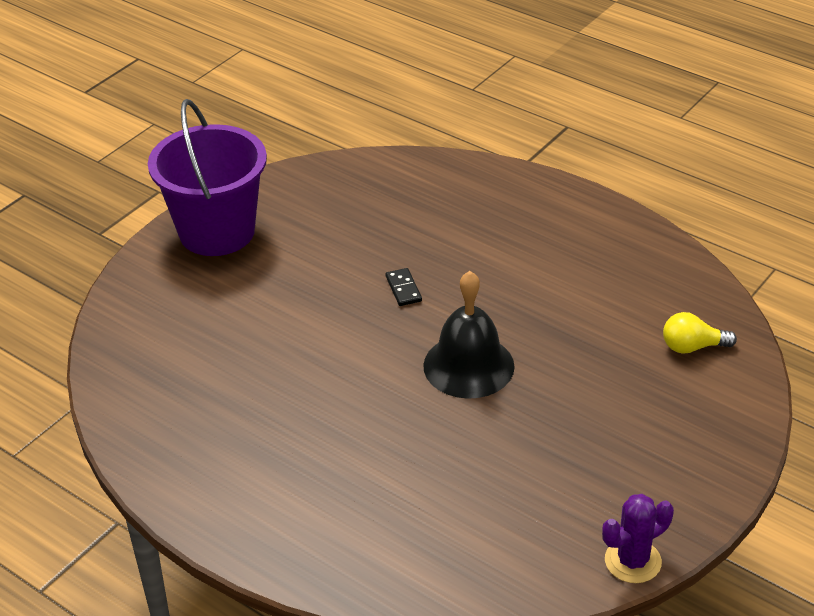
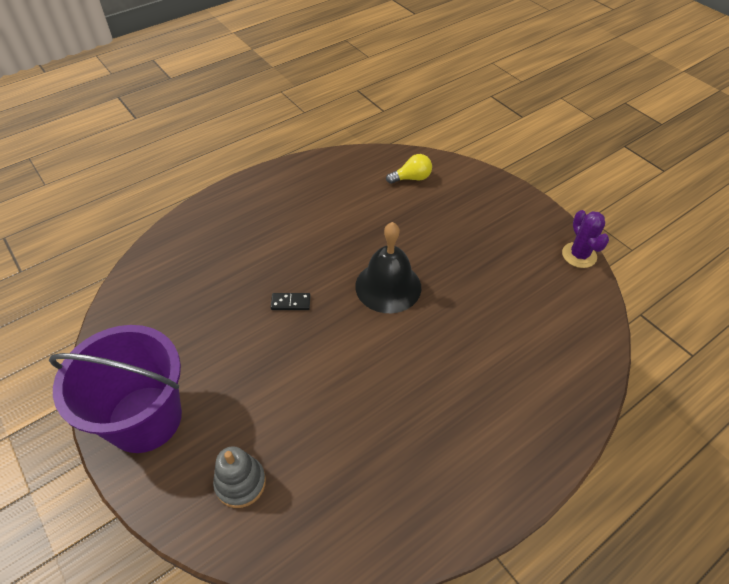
camera: 75 degrees left, 10 degrees up
yellow light bulb [663,312,737,354] -> yellow light bulb turned 120 degrees counterclockwise [386,154,432,184]
none -> grey stacking toy [213,446,266,508]

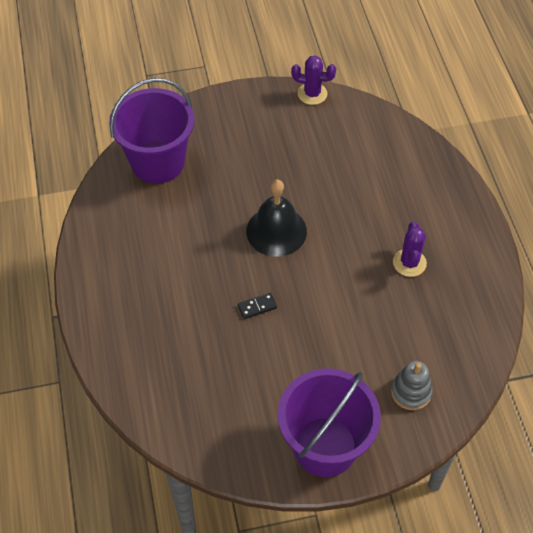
camera: 65 degrees left, 5 degrees up
black domino [271,293,310,310] -> black domino turned 45 degrees clockwise [238,293,277,319]
yellow light bulb [386,154,432,184] -> purple bucket [109,78,195,184]
none -> purple cactus [393,222,427,277]

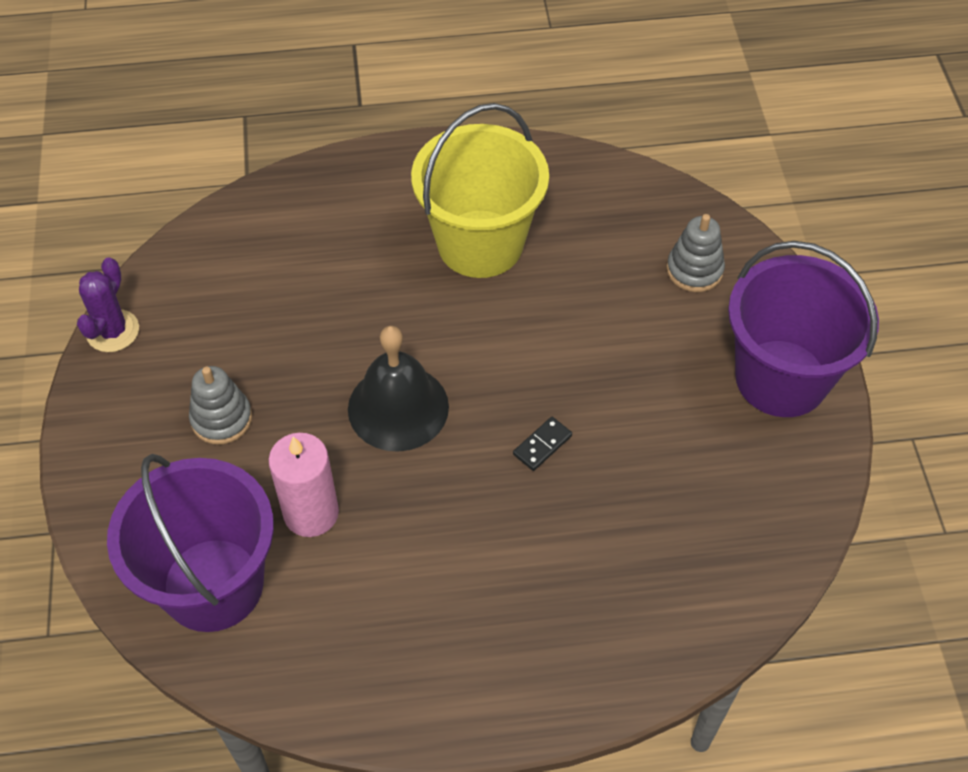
camera: 85 degrees left, 0 degrees up
black domino [238,293,277,319] -> black domino turned 60 degrees clockwise [513,417,572,471]
purple cactus [393,222,427,277] -> yellow bucket [411,103,549,278]
none -> grey stacking toy [189,366,252,444]
none -> pink candle [268,433,339,537]

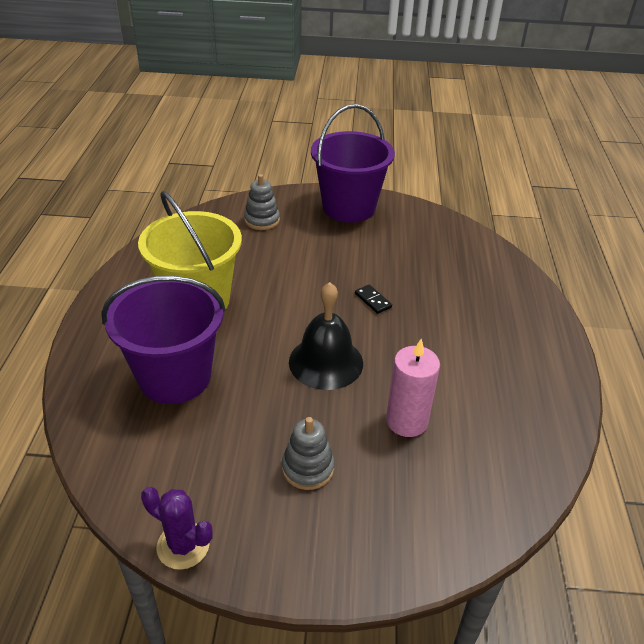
camera: 80 degrees left, 15 degrees down
purple bucket [107,454,274,632] -> purple bucket moved to [101,276,226,404]

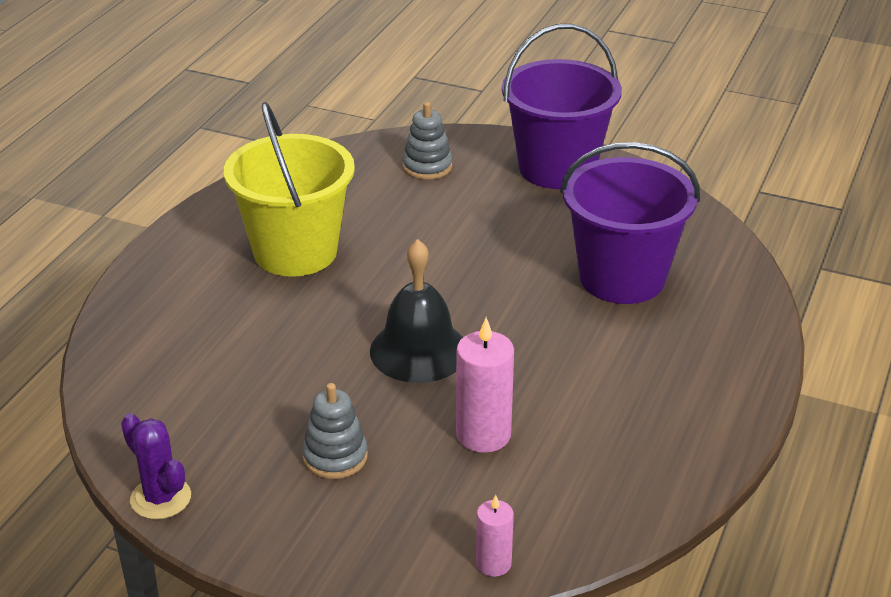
camera: 20 degrees right, 5 degrees down
purple bucket [101,276,226,404] -> purple bucket moved to [560,142,700,304]
black domino [355,285,392,314] -> none
none -> pink candle [476,495,514,577]

